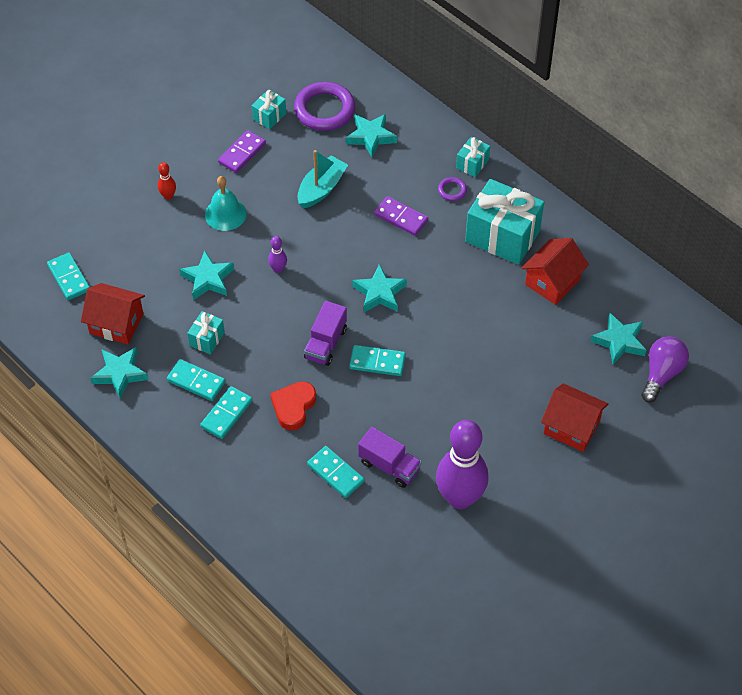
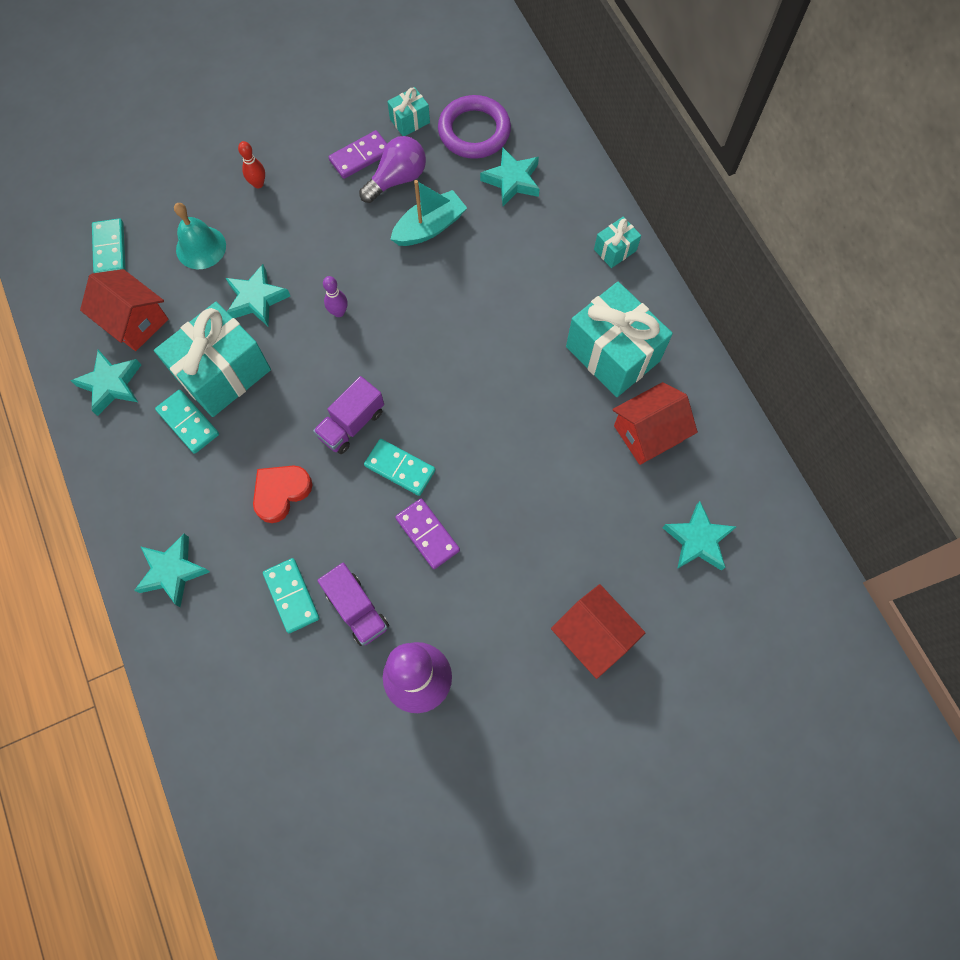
camera: 20 degrees right, 15 degrees up
turquoise gift [187,311,225,355] -> turquoise gift [154,302,271,417], size x2.13
turquoise domino [200,386,252,439] -> none
turquoise bell [205,176,247,231] -> turquoise bell moved to [174,203,226,269]
turquoise star [352,264,407,312] -> turquoise star moved to [134,534,210,607]
purple domino [374,196,428,236] -> purple domino moved to [395,499,460,569]
purple ring [438,177,467,201] -> none
purple light bulb [641,336,689,402] -> purple light bulb moved to [359,136,426,203]

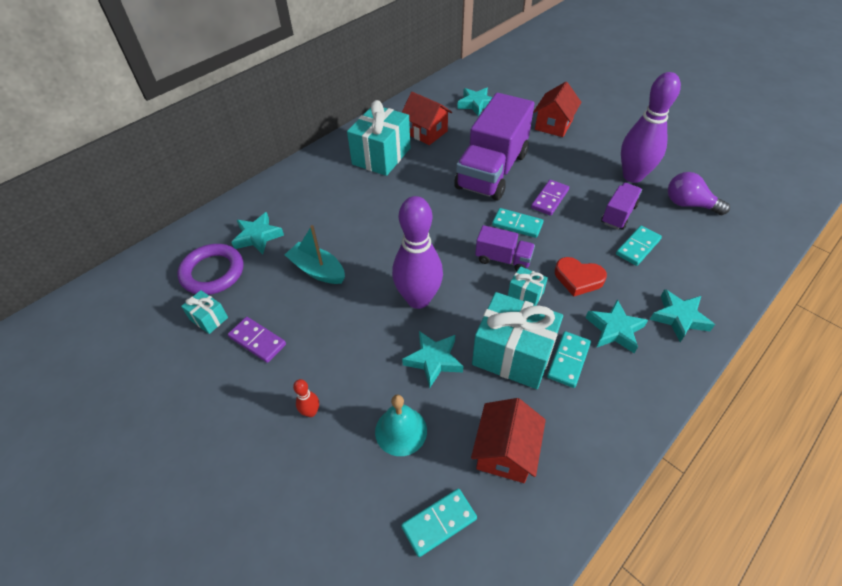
camera: 110 degrees left, 20 degrees down
turquoise star [70,350,141,416] -> turquoise star moved to [586,299,648,353]
purple bowling pin [323,276,348,317] -> purple bowling pin [392,196,443,309], size x2.49
purple light bulb [359,136,426,203] -> purple light bulb moved to [668,172,730,215]
turquoise domino [364,439,435,496] -> turquoise domino turned 75 degrees counterclockwise [492,208,544,238]
turquoise gift [594,217,641,268] -> turquoise gift moved to [508,266,548,305]
none -> purple truck [454,93,534,201]

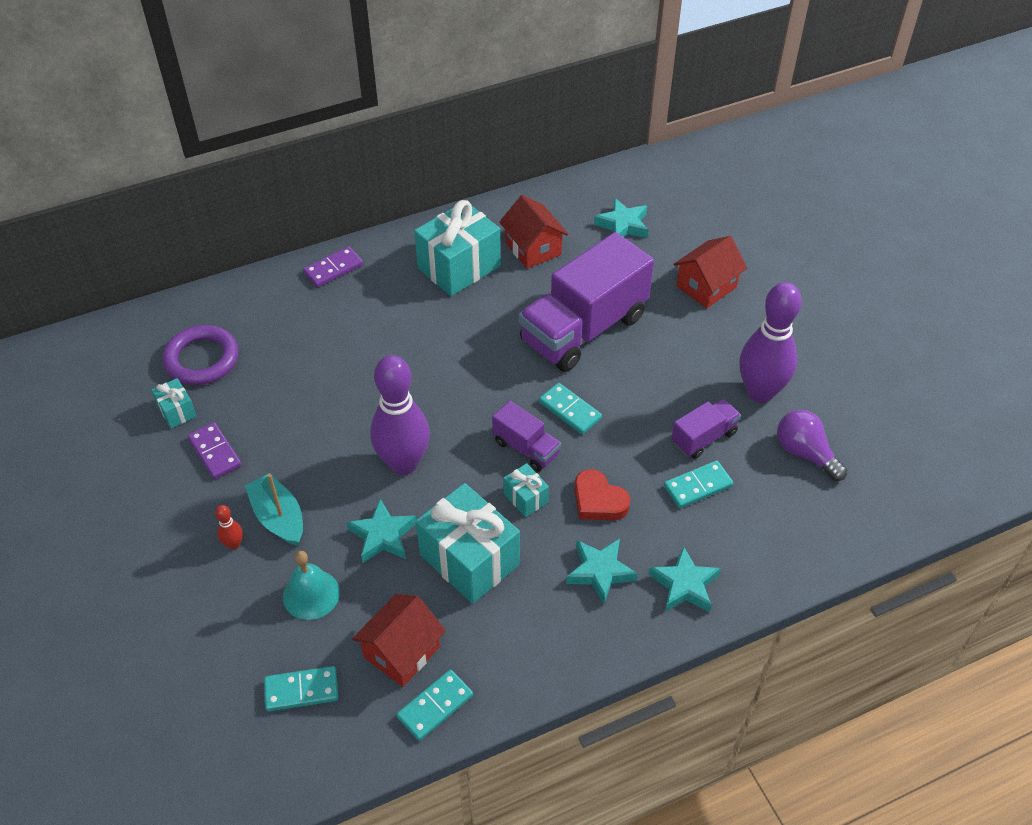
camera: 20 degrees right, 0 degrees up
turquoise star [231,212,284,254] -> none
turquoise boat [285,225,345,284] -> turquoise boat moved to [245,473,303,546]
purple domino [531,180,569,216] -> purple domino moved to [303,246,363,287]
turquoise domino [547,331,591,388] -> turquoise domino moved to [396,669,473,741]

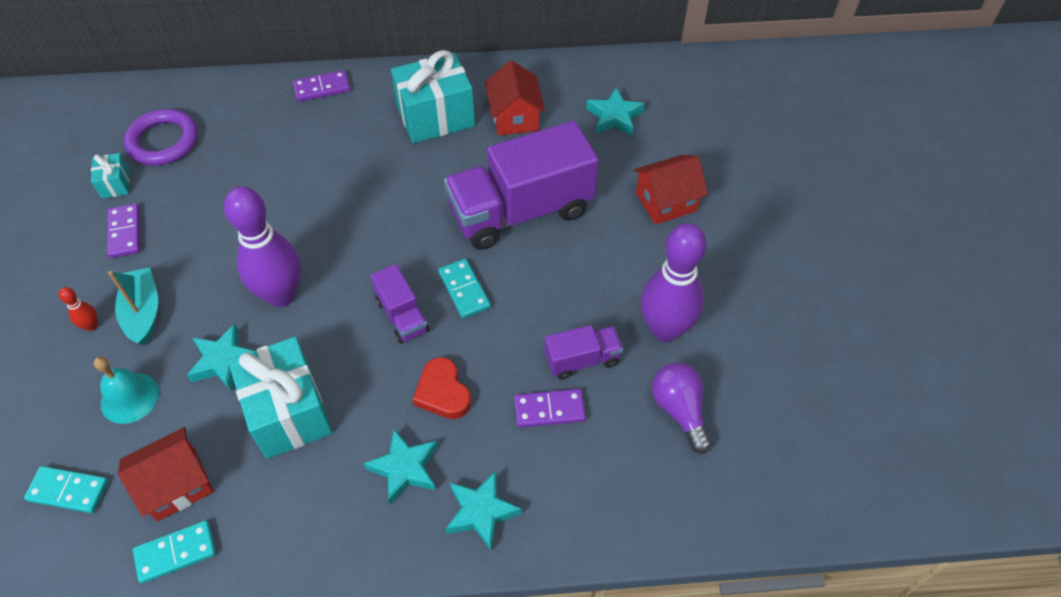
camera: 20 degrees right, 5 degrees up
turquoise gift [503,463,549,517] -> none
turquoise domino [664,460,733,508] -> purple domino [514,389,586,428]

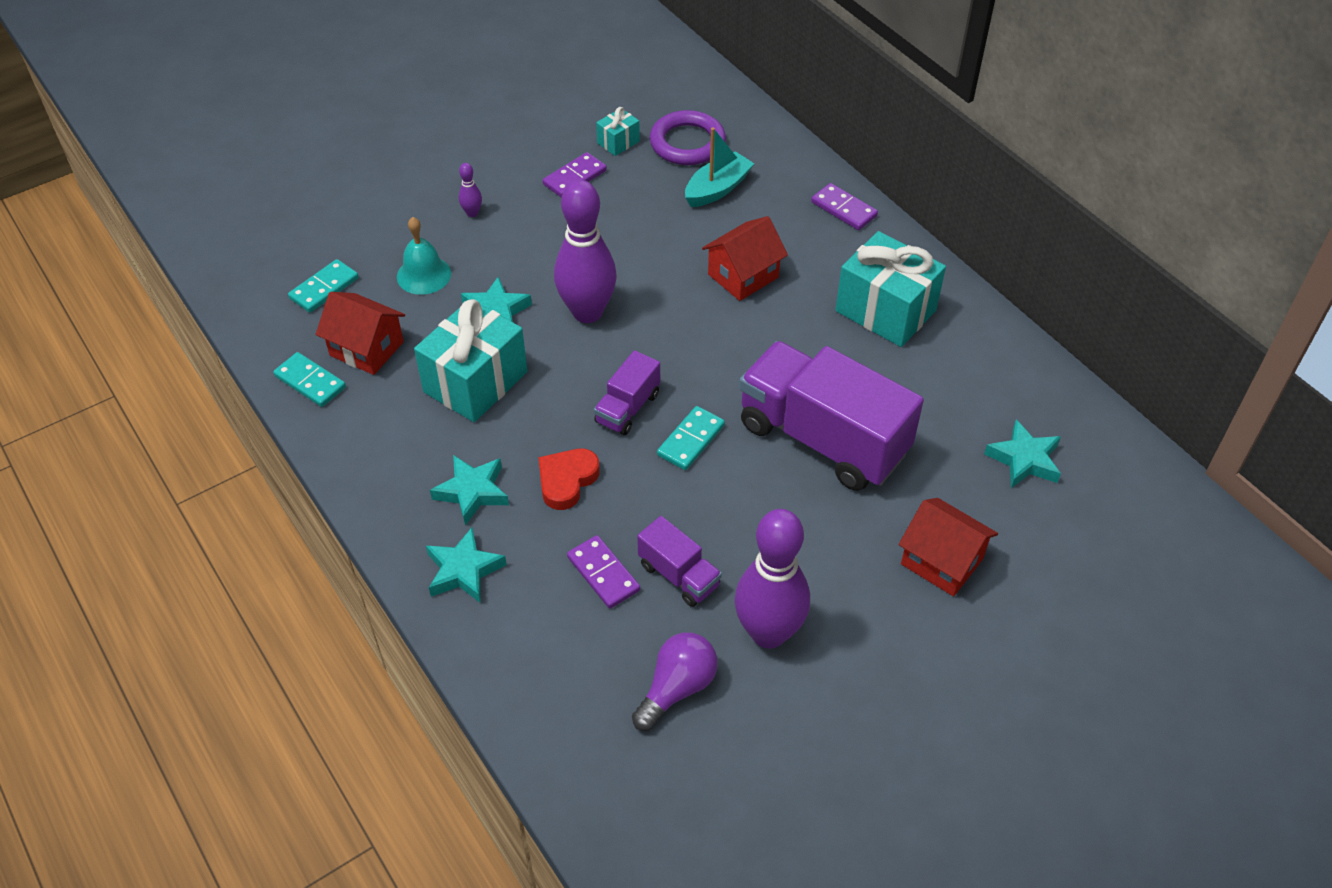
camera: 60 degrees right, 5 degrees down
turquoise domino [24,466,108,513] -> turquoise domino turned 60 degrees clockwise [288,259,359,313]
red bowling pin [59,287,98,331] -> purple bowling pin [459,163,482,217]
turquoise boat [108,268,158,346] -> turquoise boat moved to [685,127,754,207]
red house [485,60,545,136] -> red house moved to [702,216,788,301]

